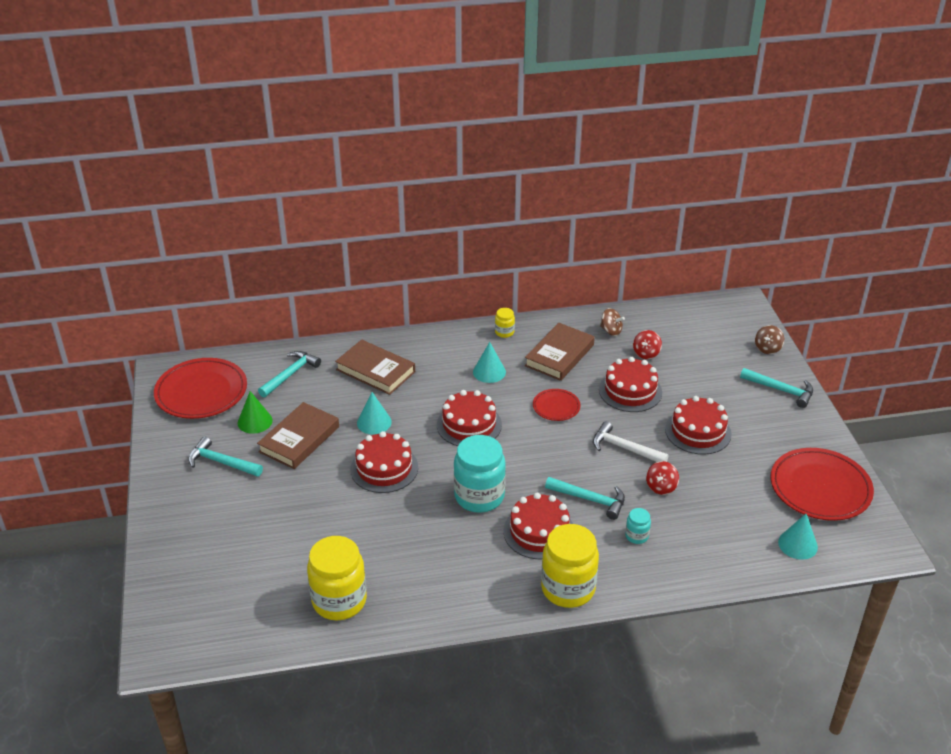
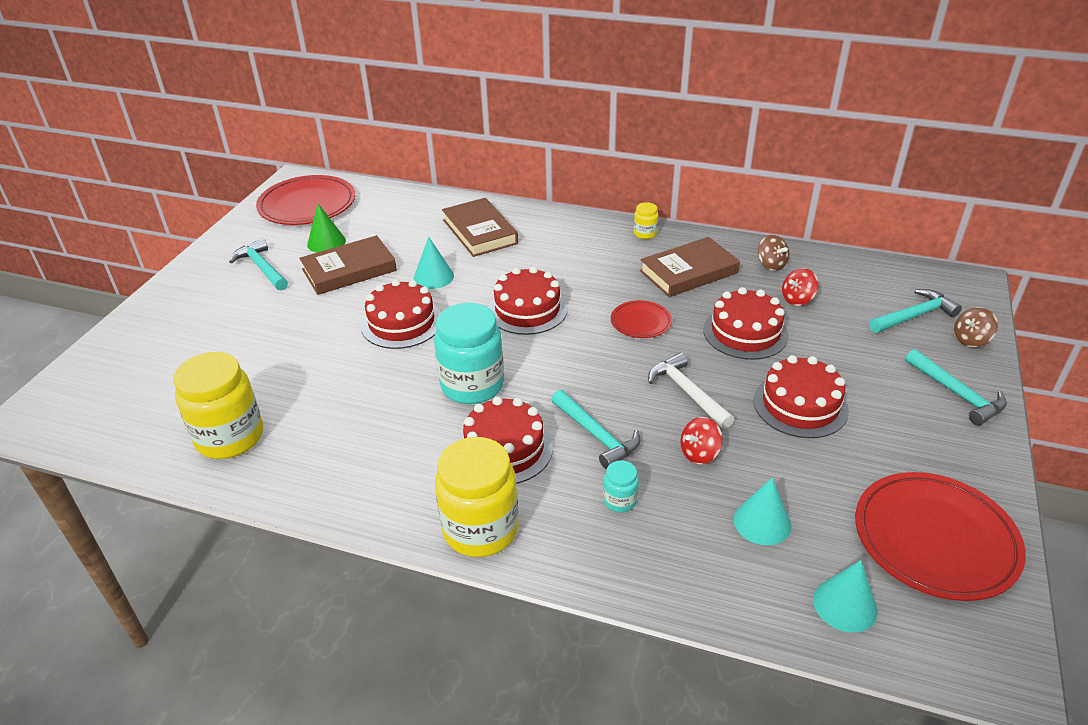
camera: 30 degrees right, 0 degrees up
turquoise hammer [258,351,321,397] -> turquoise hammer moved to [869,289,962,333]
turquoise cone [473,342,506,383] -> turquoise cone moved to [734,477,791,545]

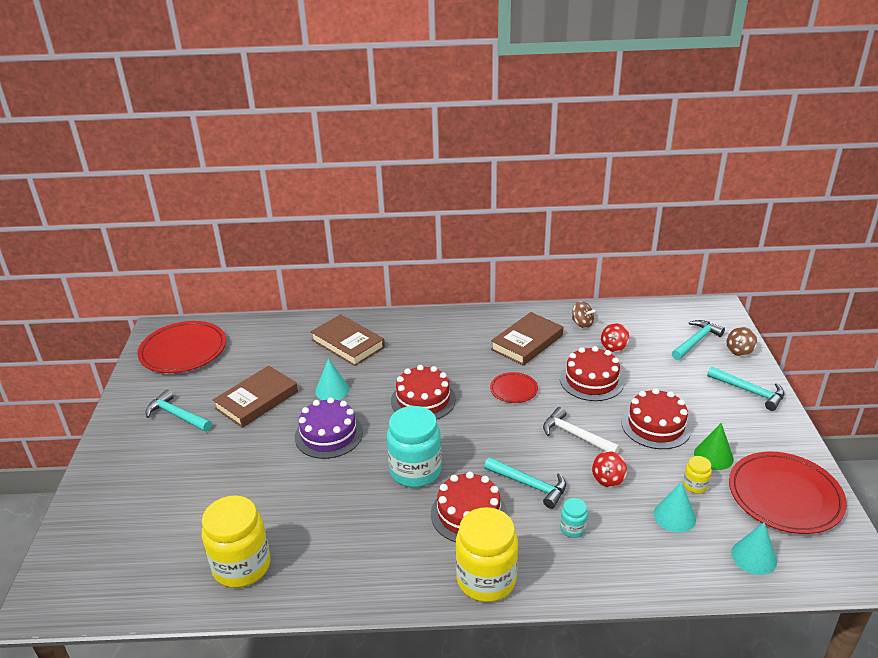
camera: 20 degrees left, 5 degrees down
green cone [307,204,346,253] -> green cone moved to [694,423,734,470]
red cake [361,279,441,349] -> purple cake [295,397,363,459]
yellow jar [634,202,658,239] -> yellow jar moved to [683,456,712,494]

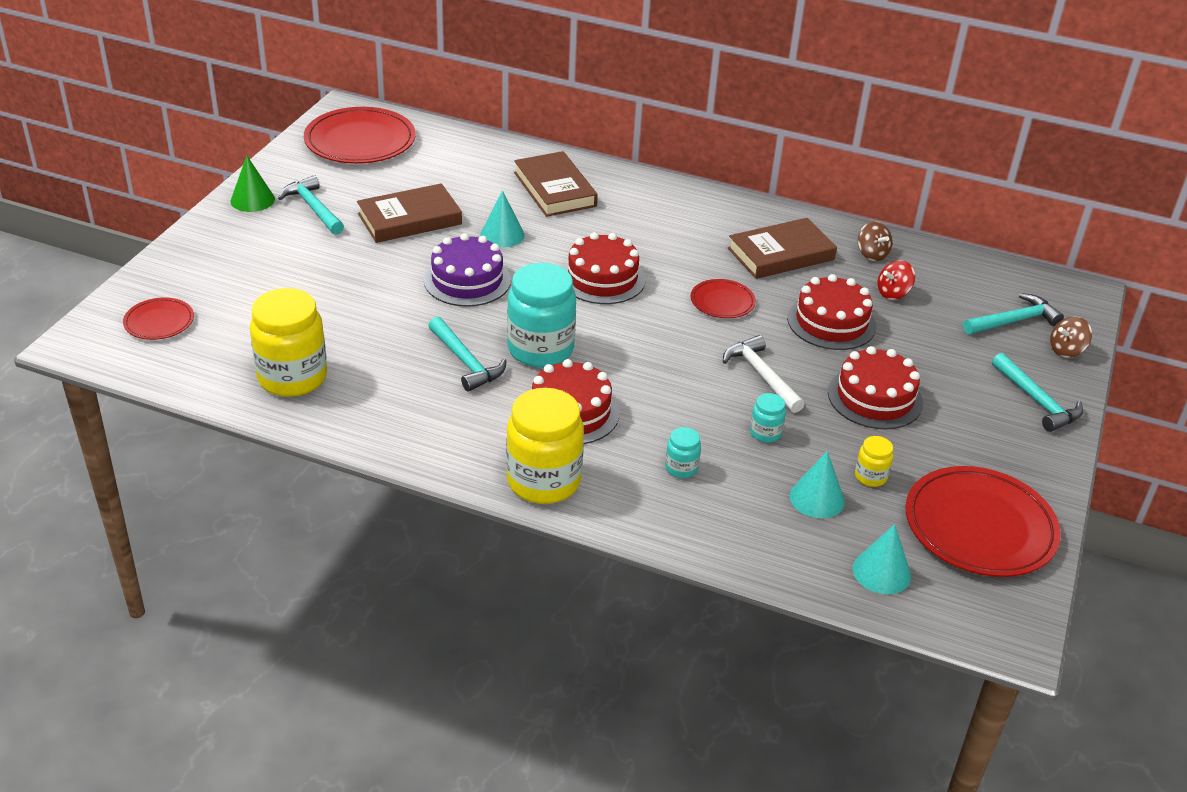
camera: 20 degrees right, 5 degrees up
turquoise hammer [484,457,566,509] -> turquoise hammer moved to [428,317,507,392]
red spinning top [592,451,627,487] -> turquoise jar [750,393,786,443]
green cone [694,423,734,470] -> green cone moved to [230,156,275,212]
none -> red plate [123,298,194,340]

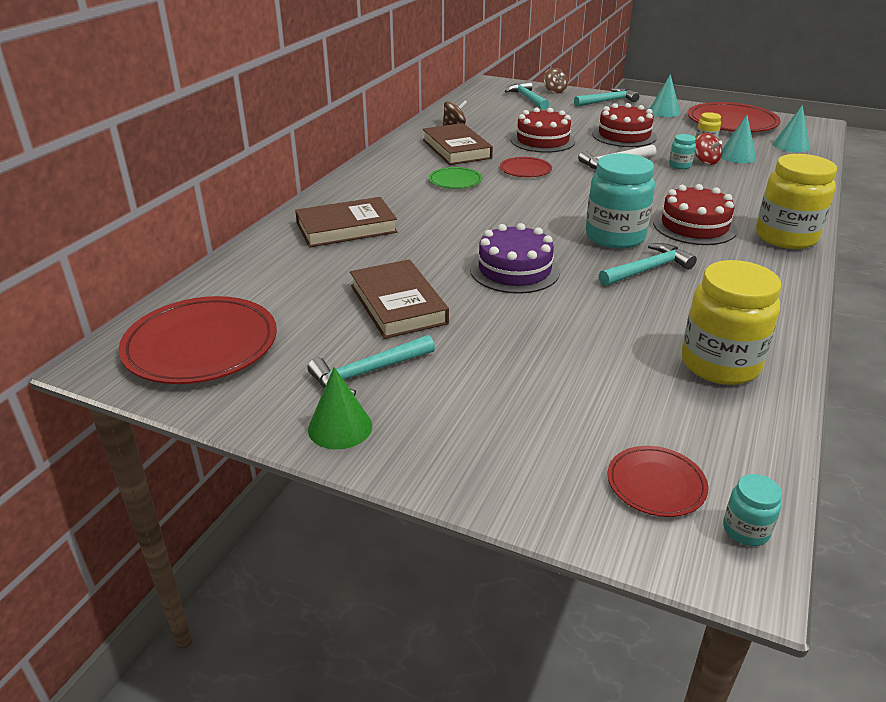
camera: 85 degrees left, 5 degrees down
turquoise cone [480,190,525,248] -> turquoise cone moved to [649,74,680,117]
red cake [563,232,646,304] -> none
turquoise jar [665,427,701,478] -> turquoise jar moved to [723,474,782,546]
red spinning top [878,260,915,300] -> red spinning top moved to [695,133,722,165]
none -> green plate [428,167,482,189]

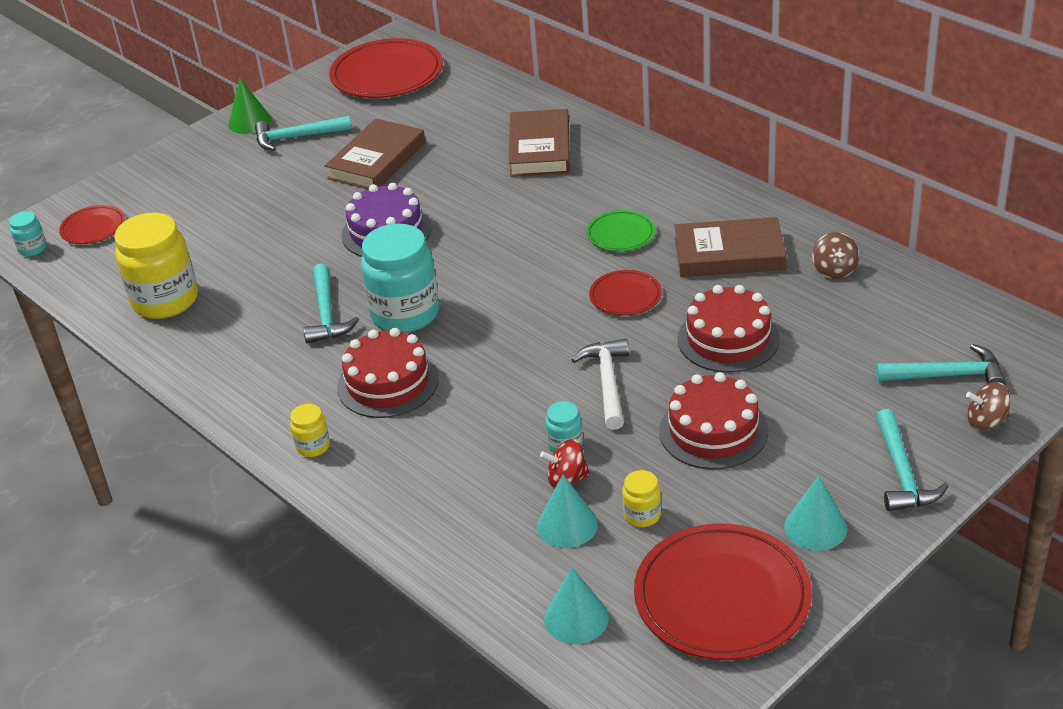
camera: 115 degrees right, 5 degrees up
turquoise hammer [307,335,435,396] -> turquoise hammer turned 90 degrees counterclockwise [255,116,351,151]
brown book [350,259,449,339] -> brown book turned 60 degrees counterclockwise [325,118,425,189]
yellow jar [756,154,837,249] -> yellow jar [290,404,330,457], size x0.45

